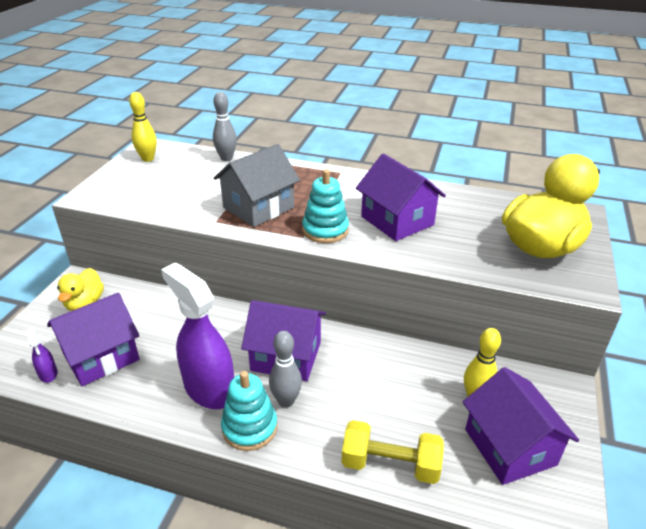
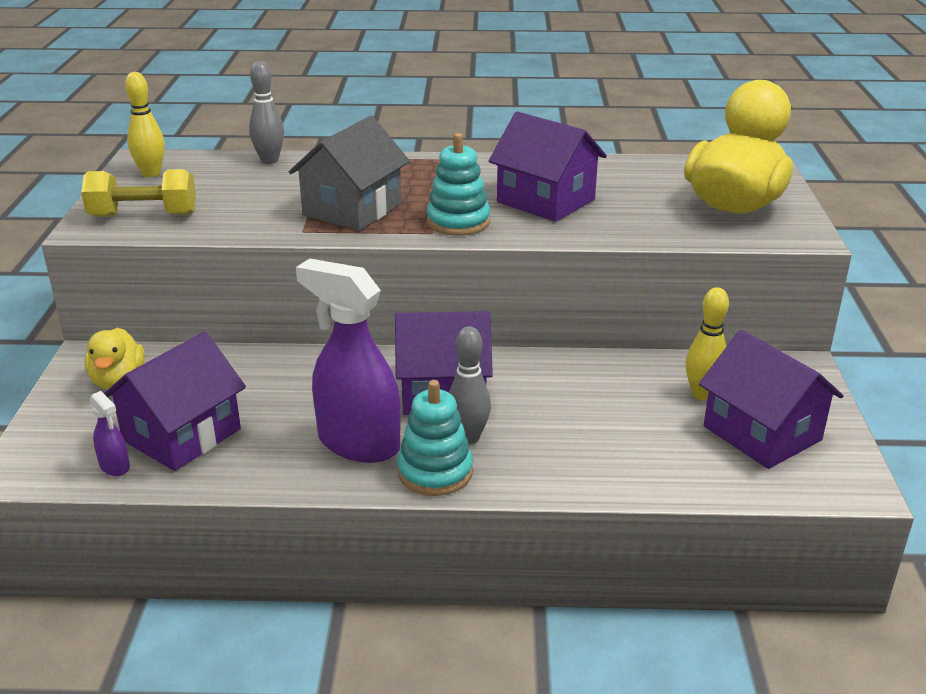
camera: 15 degrees left, 5 degrees down
yellow dumbbell [341,420,444,484] -> yellow dumbbell moved to [81,169,196,217]

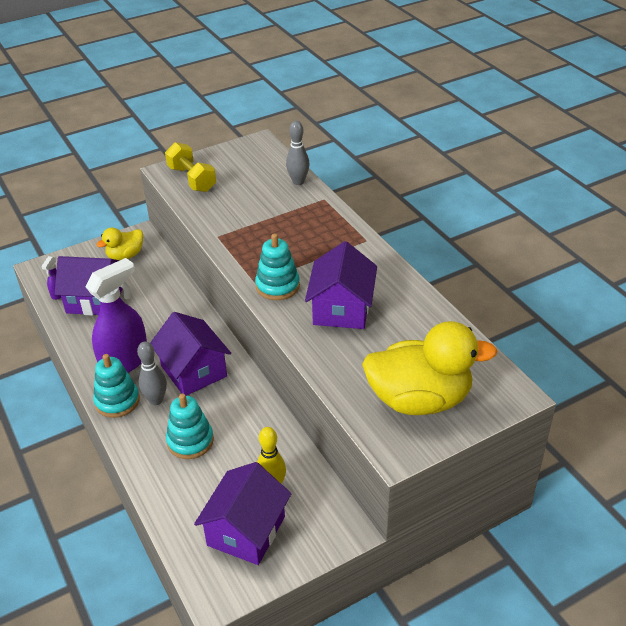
camera: 60 degrees right, 10 degrees up
yellow bowling pin [125,72,165,177] -> none
grey house [289,116,410,231] -> none
purple spray bottle [296,258,401,463] -> purple spray bottle turned 45 degrees clockwise [85,258,147,373]
none -> turquoise stacking toy [166,393,214,459]

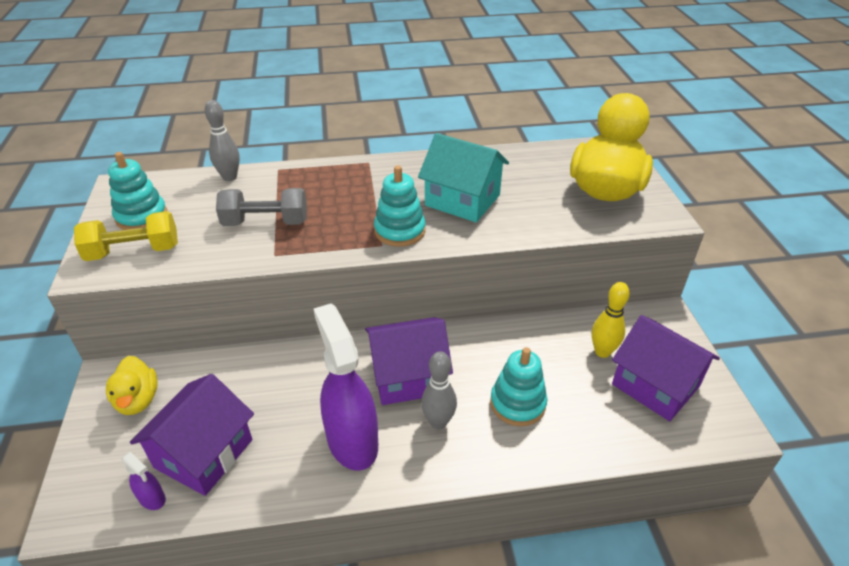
camera: 70 degrees left, 0 degrees up
turquoise stacking toy [93,354,140,418] -> turquoise stacking toy moved to [108,152,167,230]
purple house [305,241,377,329] -> turquoise house [418,133,509,222]
none -> grey dumbbell [216,188,307,226]

